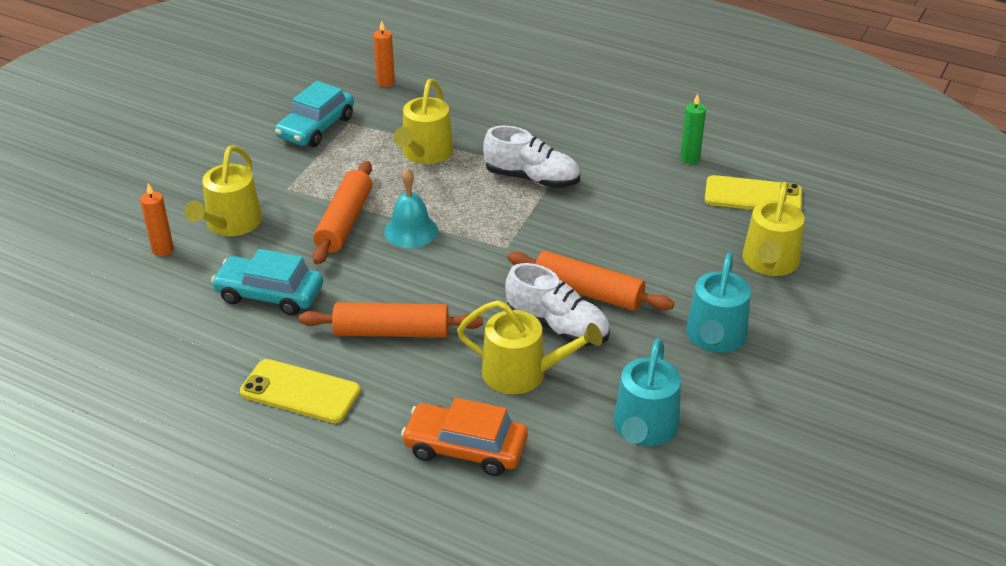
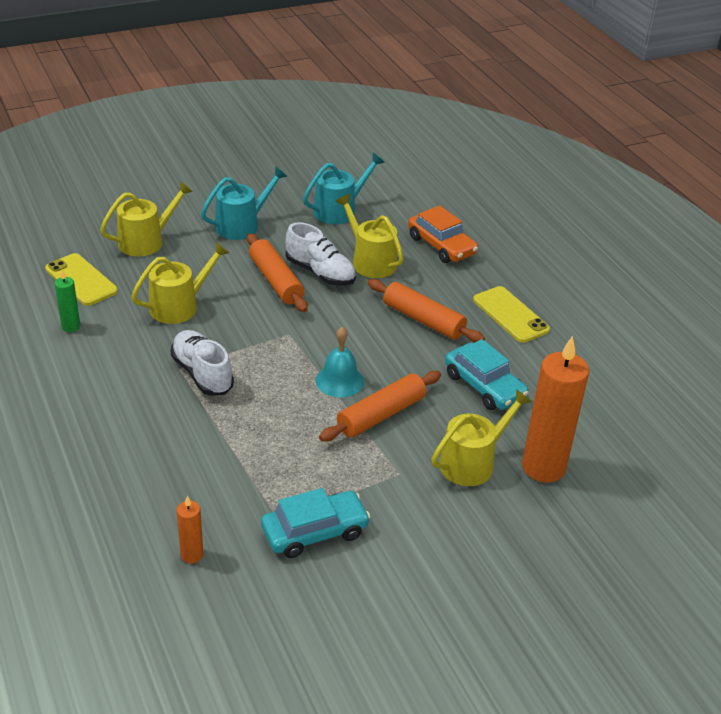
camera: 145 degrees left, 0 degrees up
orange candle [140,183,174,256] -> orange candle [522,336,589,483], size x2.14
yellow watering can [394,79,453,164] -> yellow watering can moved to [131,242,229,324]
white shoe [505,263,610,346] -> white shoe turned 150 degrees clockwise [285,222,356,286]

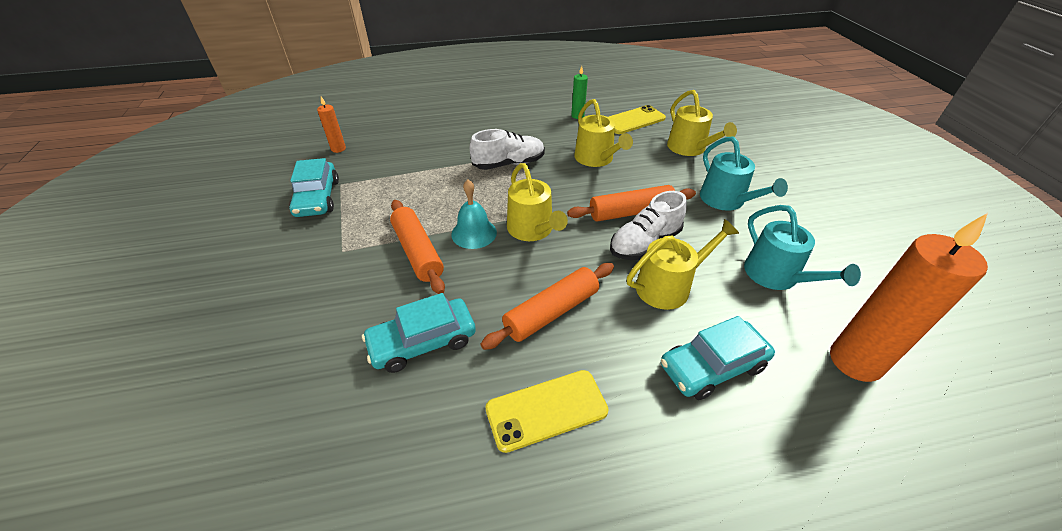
camera: 105 degrees right, 5 degrees up
orange car [408,205,478,263] -> turquoise car [661,316,775,400]
yellow watering can [431,389,532,486] -> yellow watering can moved to [507,163,568,241]
orange candle [522,336,589,483] -> orange candle moved to [830,213,988,382]

